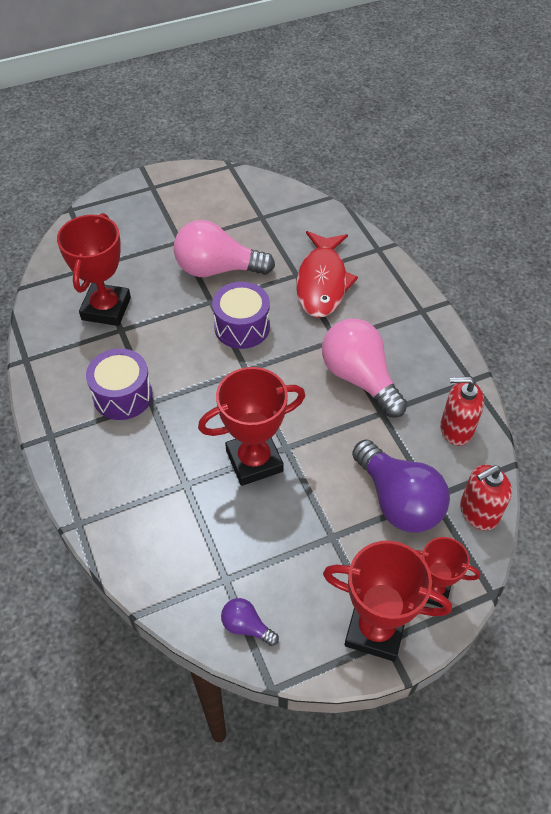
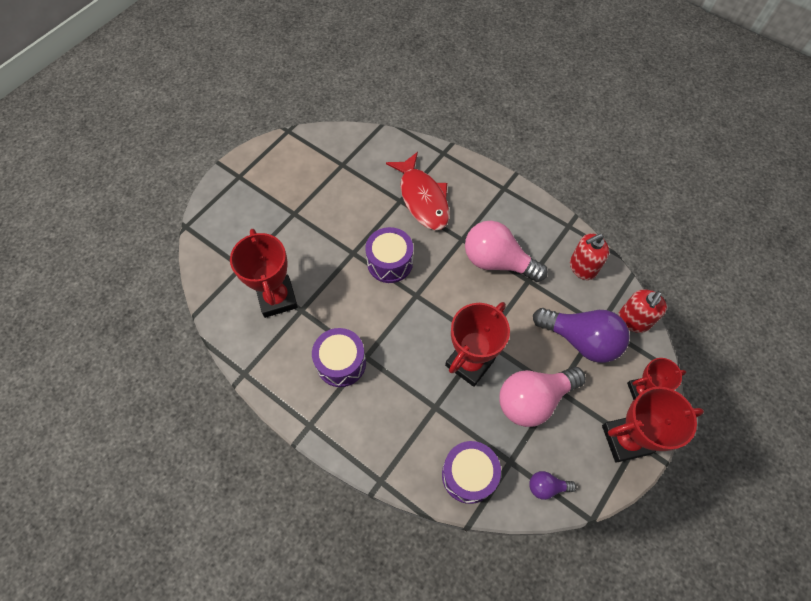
camera: 30 degrees left, 10 degrees up
pink light bulb [174,220,275,277] -> pink light bulb moved to [499,367,586,427]
none -> purple drum [442,441,501,504]

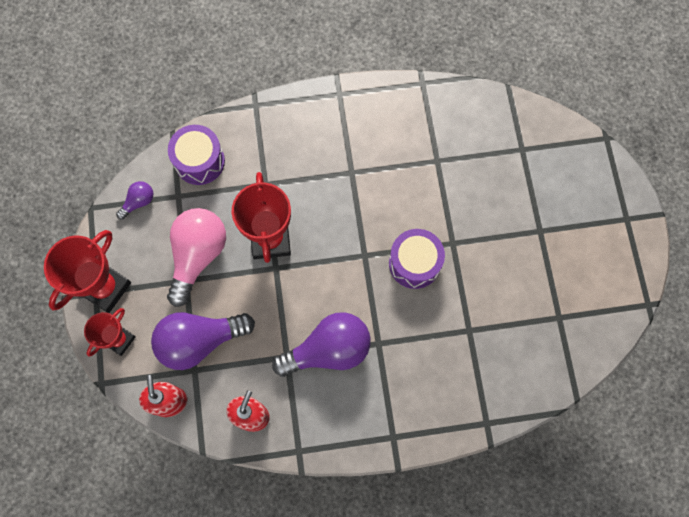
camera: 135 degrees right, 10 degrees up
red trophy [230,229,298,318] -> none
purple drum [312,328,366,387] -> none
red fish [386,152,450,230] -> none
pink light bulb [465,221,548,282] -> purple light bulb [272,312,370,377]

